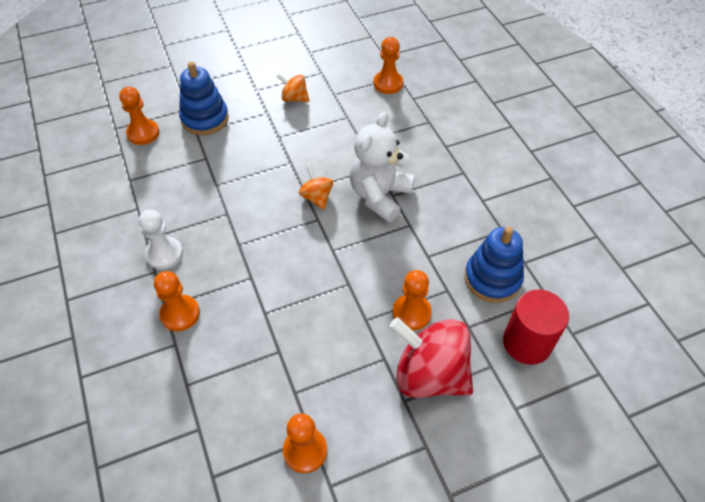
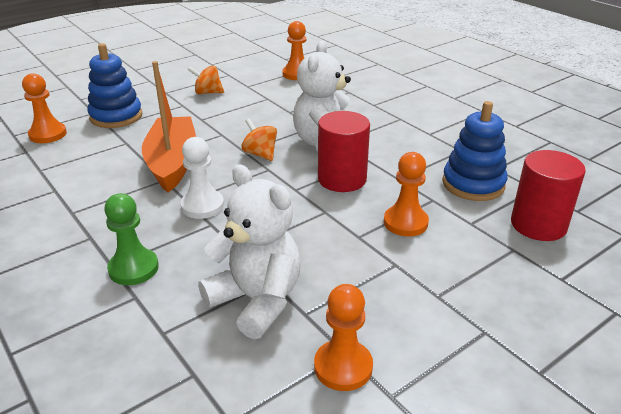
camera: 15 degrees left, 20 degrees down
white pawn [139,209,183,270] -> white pawn moved to [180,137,224,219]
orange pawn [154,271,200,331] -> green pawn [104,193,159,285]
red spinning top [390,317,473,398] -> none
none -> orange boat [142,61,196,192]
none -> white teddy bear [198,165,301,339]
none -> red cylinder [318,111,370,192]

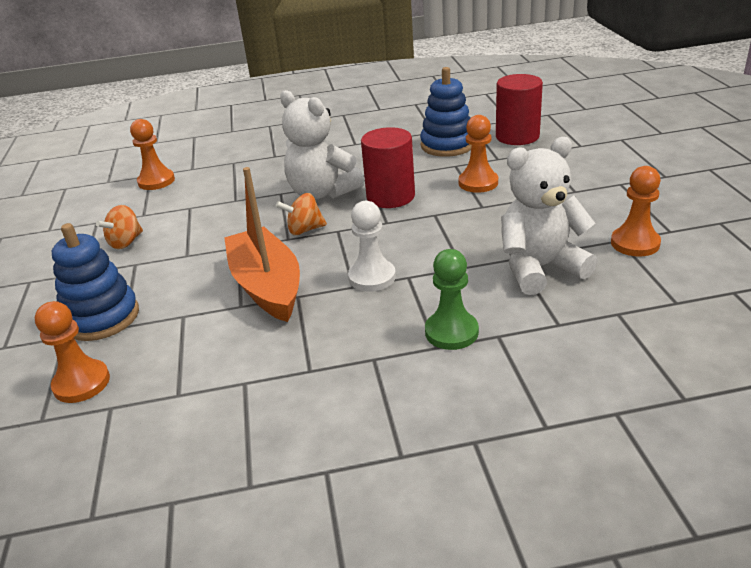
camera: 60 degrees left, 0 degrees up
orange boat [142,61,196,192] -> orange boat turned 45 degrees clockwise [224,167,300,322]

